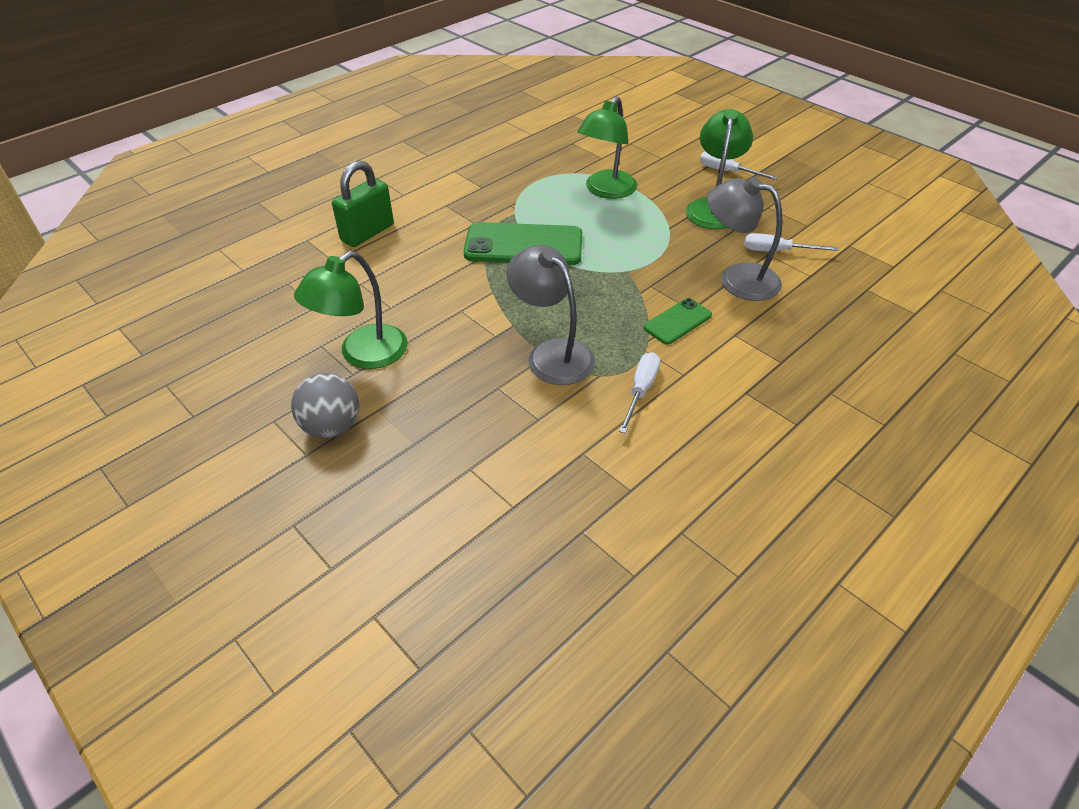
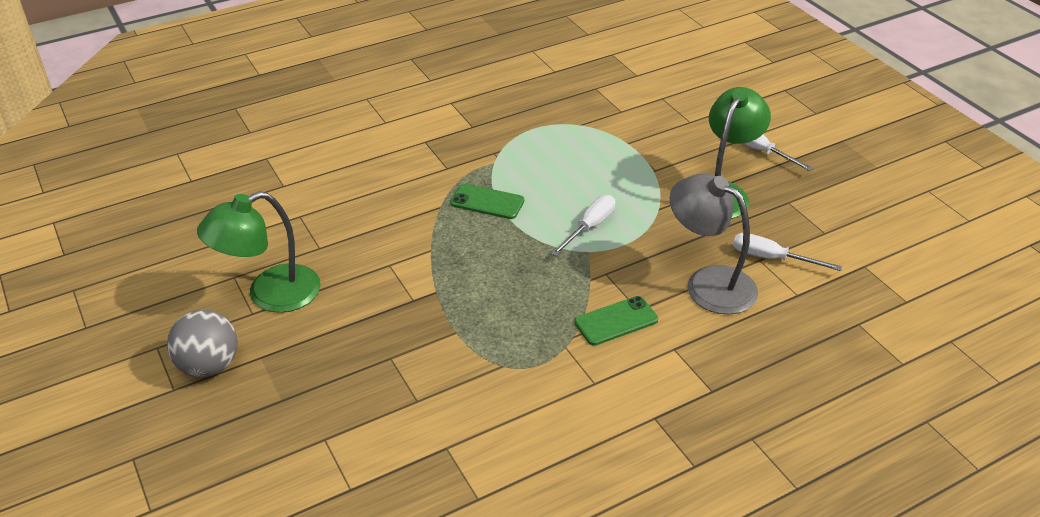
camera: 15 degrees right, 5 degrees down
green padlock [332,160,394,247] -> none
green phone [464,222,582,265] -> green phone [450,184,524,219], size x0.53
grey lamp [506,245,595,385] -> none
green lamp [577,96,637,199] -> none
white screwdriver [619,352,660,434] -> white screwdriver moved to [551,195,616,256]

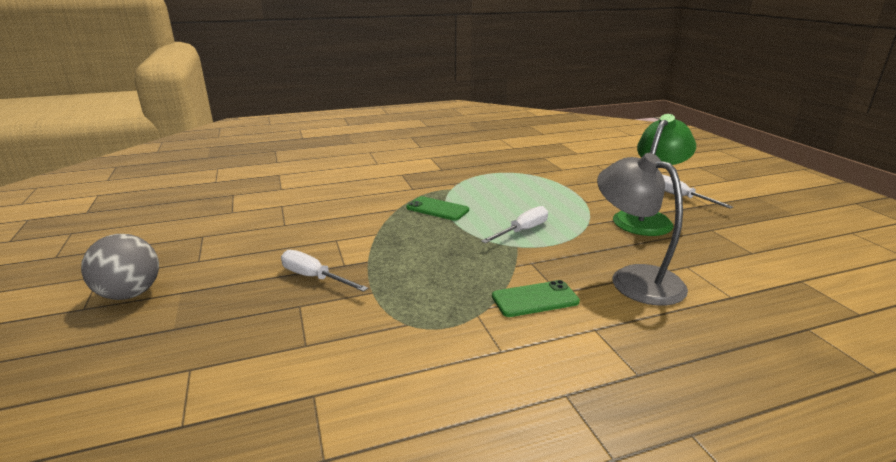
camera: 10 degrees right, 15 degrees down
green lamp [197,191,321,313] -> none
white screwdriver [733,233,842,271] -> white screwdriver moved to [281,250,368,292]

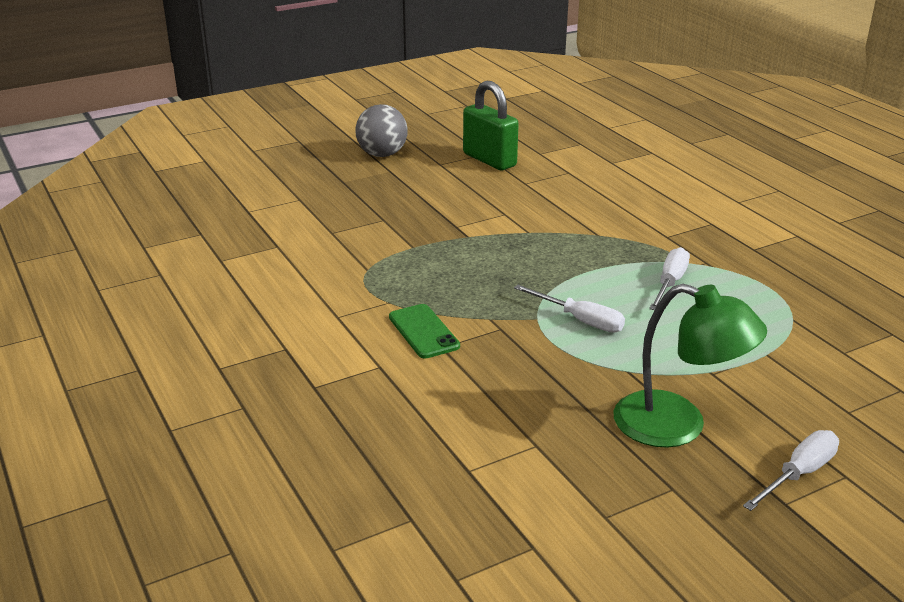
camera: 80 degrees right, 5 degrees up
white screwdriver [281,250,368,292] -> white screwdriver moved to [649,247,690,310]
green phone [406,196,469,221] -> none
grey lamp [597,153,688,306] -> none
none -> green padlock [463,81,519,170]

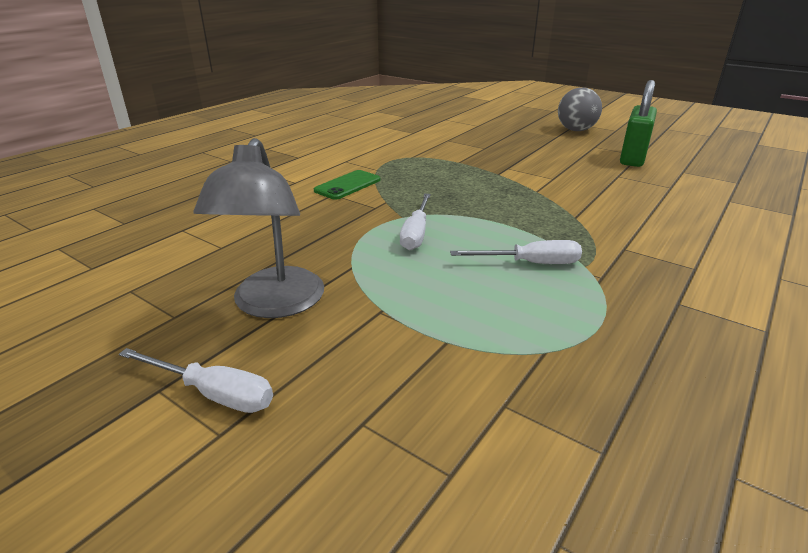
camera: 65 degrees right, 0 degrees up
green lamp [613,284,767,448] -> grey lamp [193,138,324,318]

